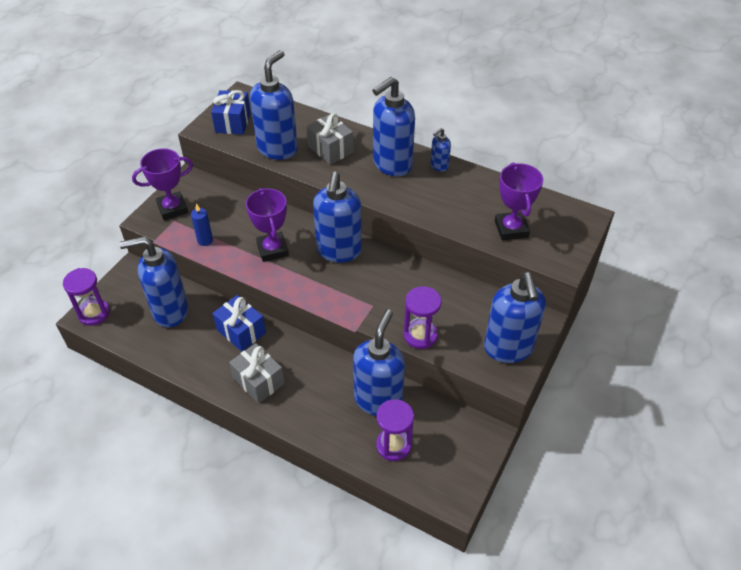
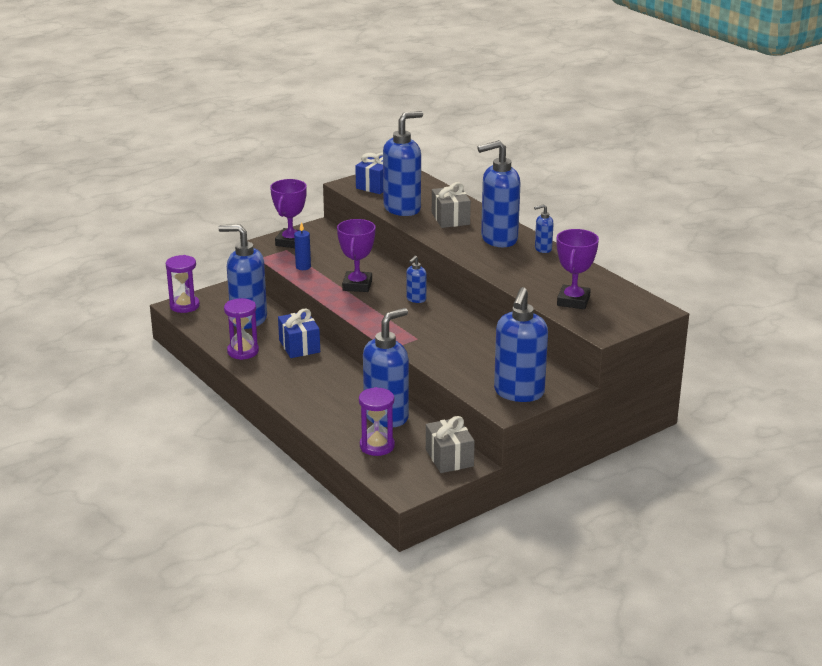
camera: 25 degrees right, 20 degrees down
purple trophy [132,148,193,220] -> purple trophy turned 75 degrees counterclockwise [270,179,307,248]
grey gift [229,343,285,403] -> grey gift moved to [426,416,475,473]
blue soap dispenser [313,172,362,263] -> blue soap dispenser [406,256,427,303], size x0.46
purple hourglass [404,286,441,349] -> purple hourglass moved to [224,298,259,360]

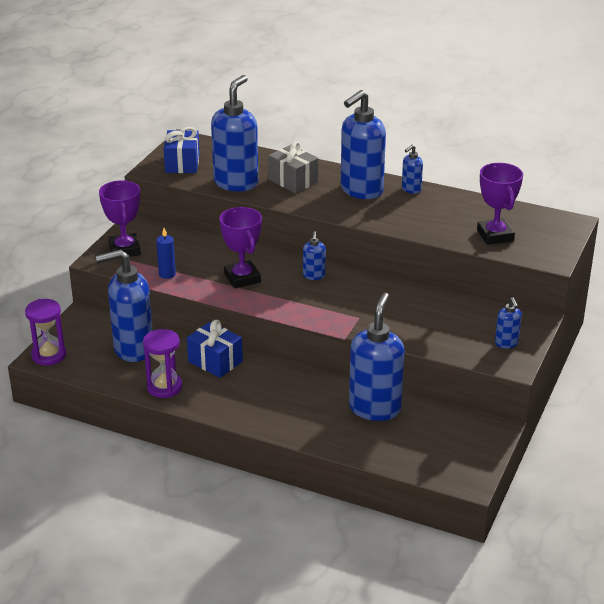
camera: 30 degrees left, 5 degrees up
purple hourglass [359,387,395,456] -> none
grey gift [426,416,475,473] -> none
blue soap dispenser [494,287,548,402] -> blue soap dispenser [495,297,522,349], size x0.46

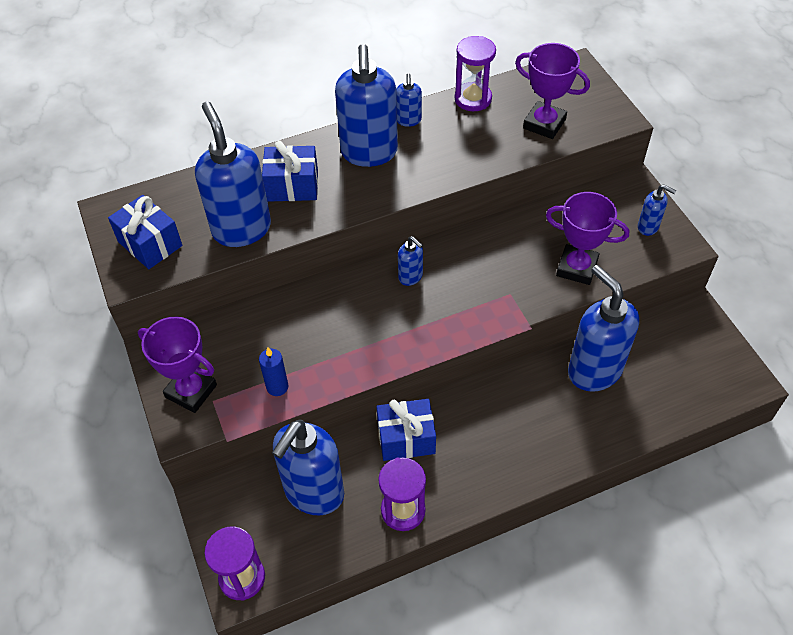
camera: 45 degrees left, 20 degrees up
purple trophy [219,207,262,288] -> purple trophy moved to [546,192,629,285]
grey gift [268,141,319,193] -> blue gift [262,141,318,202]
none -> purple hourglass [455,36,496,111]

